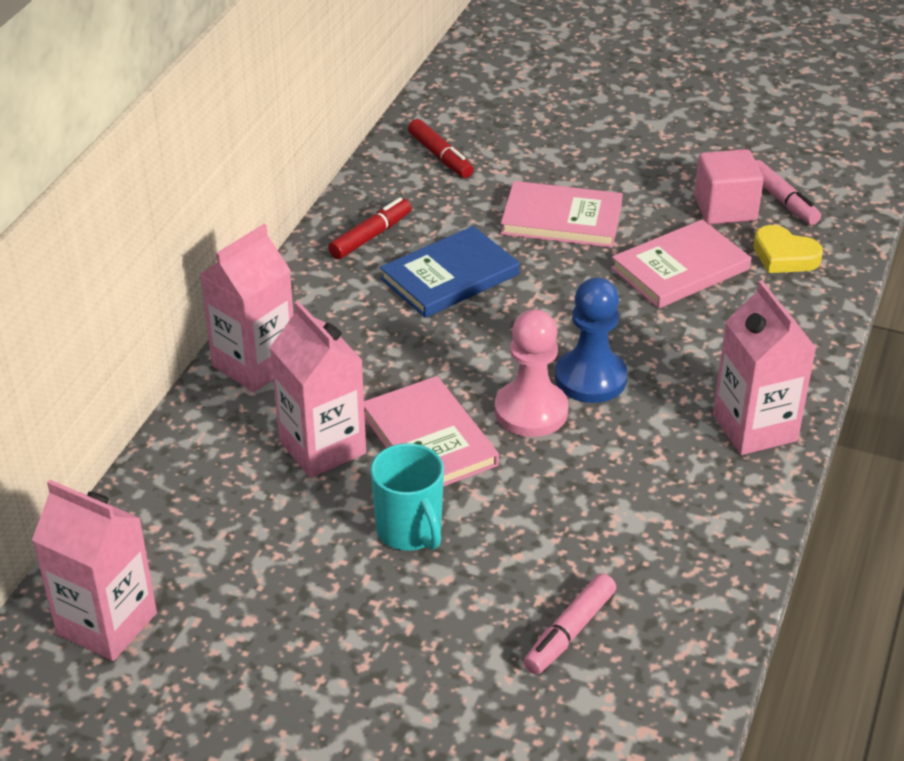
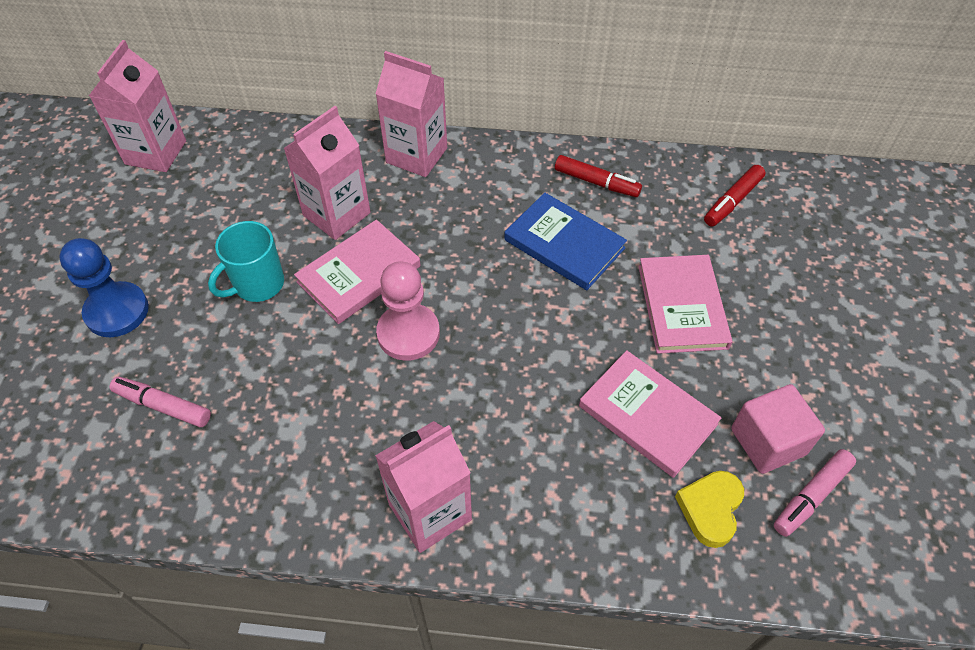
camera: 75 degrees right, 15 degrees up
blue pawn [555,277,628,403] -> blue pawn moved to [59,238,149,337]

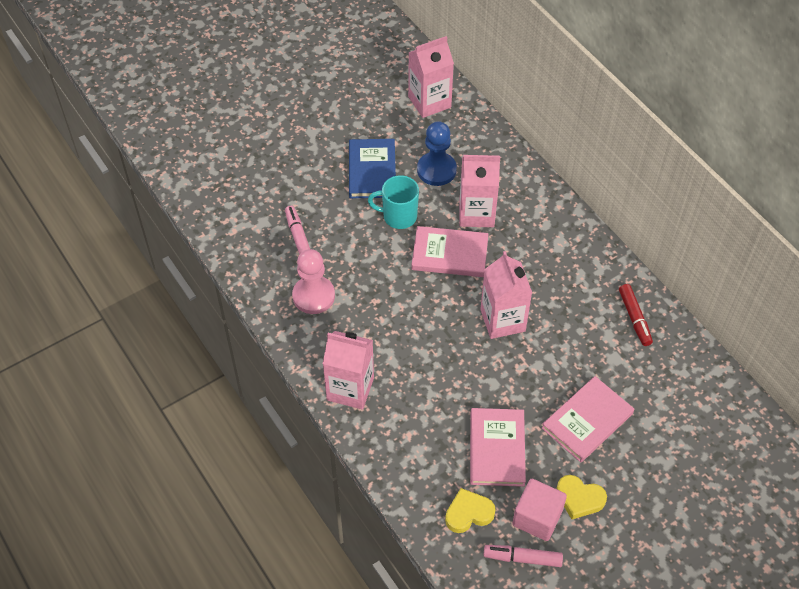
camera: 50 degrees right, 0 degrees up
blue pawn [59,238,149,337] -> blue pawn moved to [417,121,457,186]
pink carton [375,51,447,177] -> pink carton moved to [480,251,532,339]
pink pawn [376,261,440,361] -> pink pawn moved to [292,249,335,314]
blue book [504,193,627,290] -> blue book moved to [349,139,396,198]
red marker [704,165,766,227] -> none
none -> yellow heart [557,475,607,519]

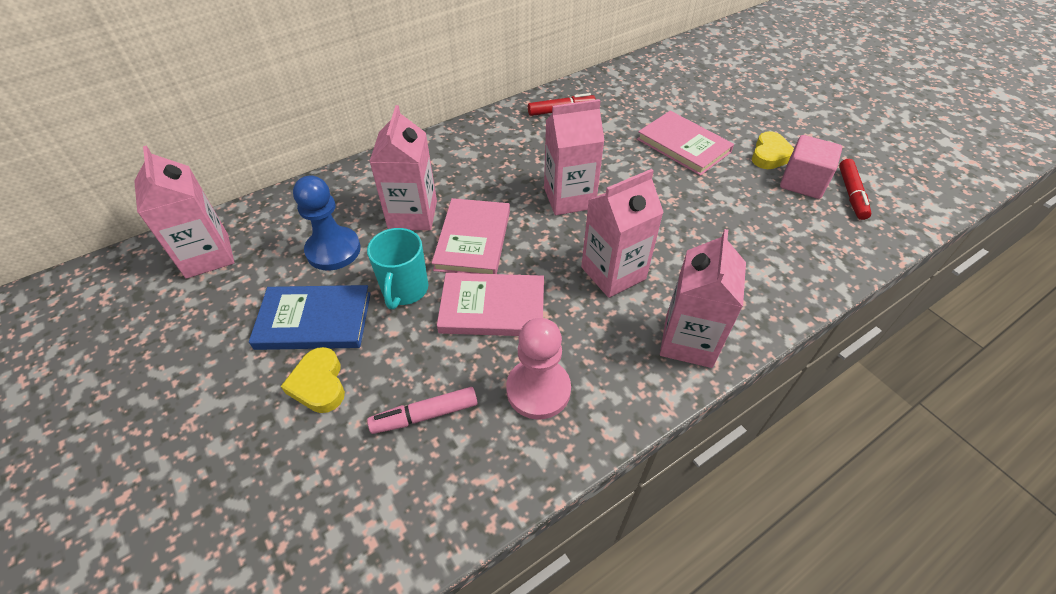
camera: 90 degrees left, 5 degrees down
yellow heart [445,488,496,533] -> yellow heart moved to [281,347,345,413]
pink book [470,408,526,487] -> pink book moved to [437,273,544,336]
pink marker [484,545,563,567] -> red marker [839,159,872,220]
none -> pink carton [581,169,664,298]

